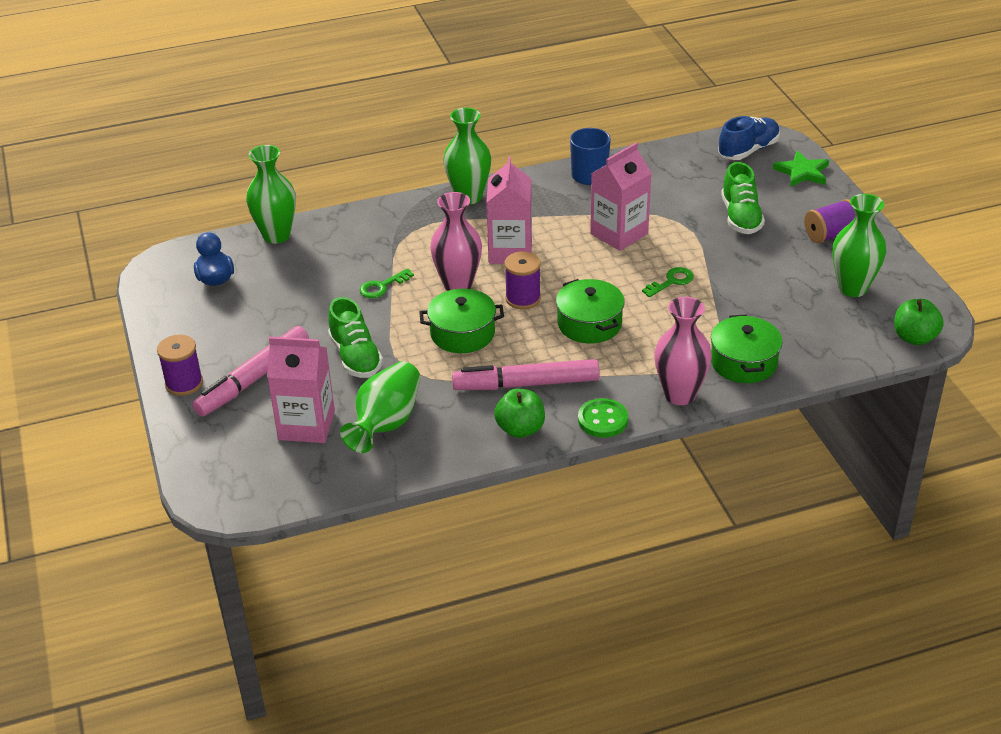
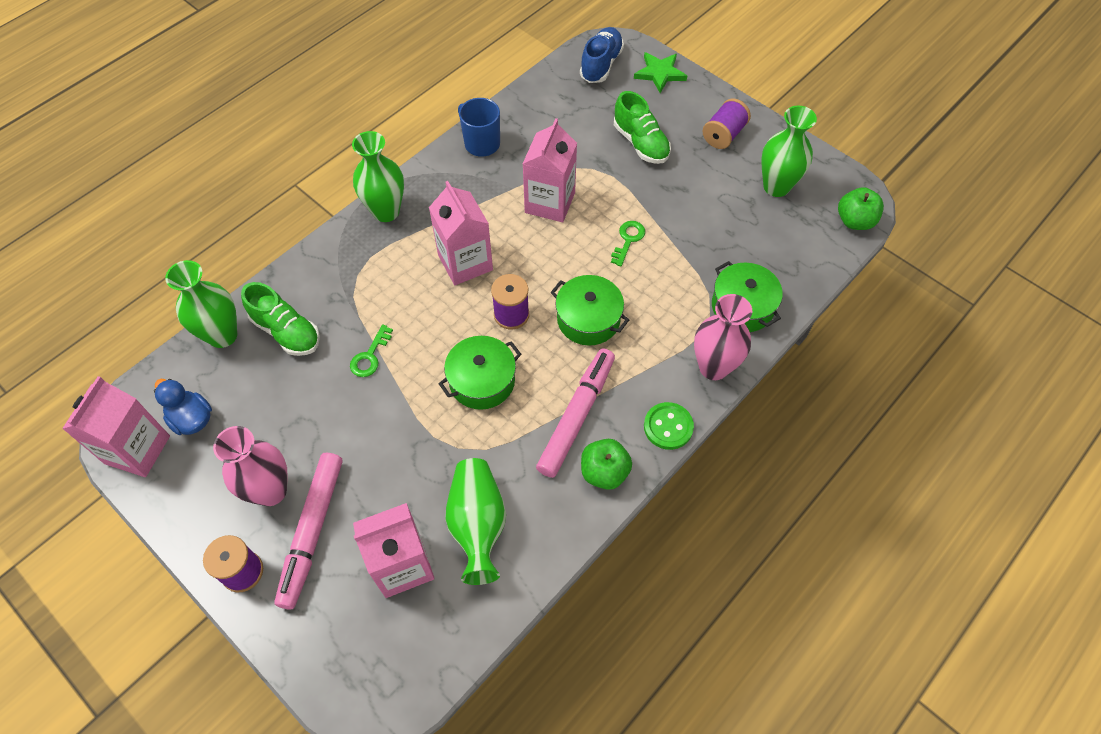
camera: 30 degrees left, 20 degrees up
green shoe [328,297,383,378] -> green shoe moved to [241,282,320,356]
pink vase [430,192,482,291] -> pink vase moved to [213,426,288,506]
pink marker [452,359,600,390] -> pink marker turned 150 degrees clockwise [536,349,615,478]
none -> pink carton [62,376,170,477]

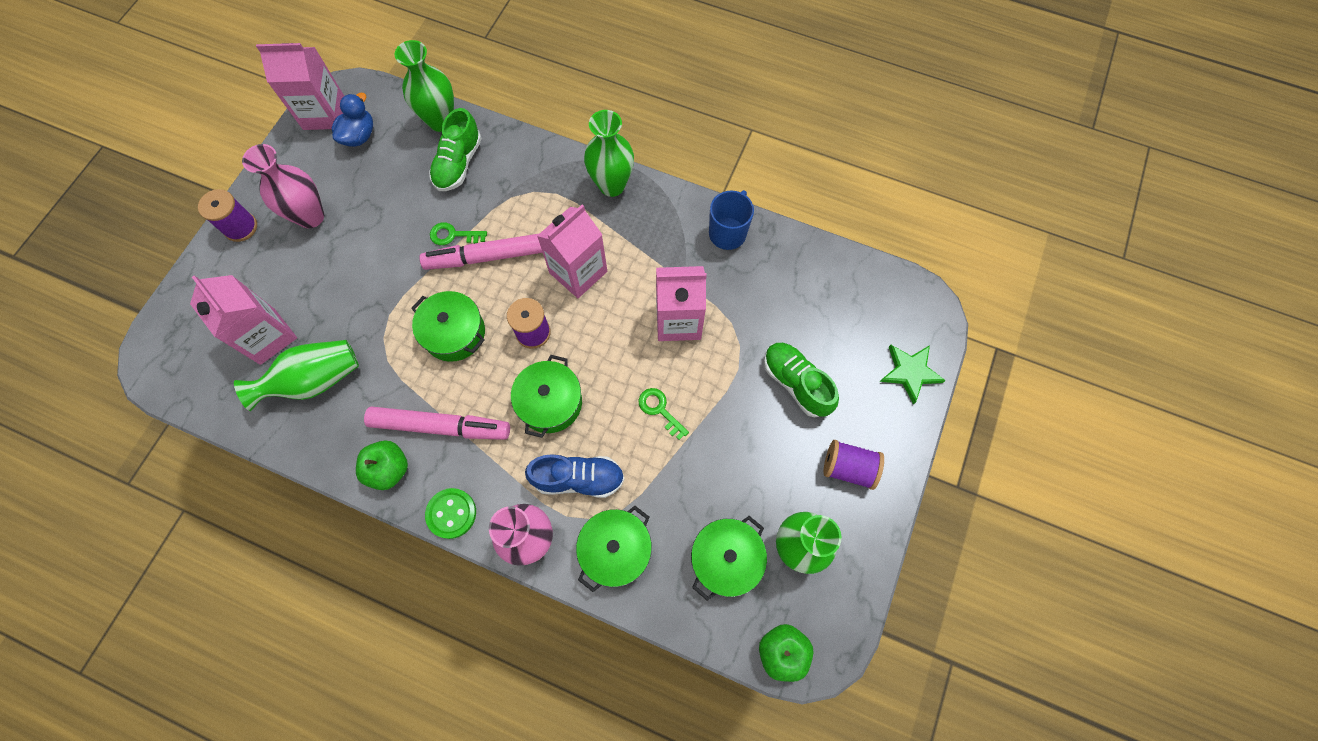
camera: 70 degrees right, 10 degrees up
pink marker [274,453,343,609] -> pink marker moved to [419,233,543,270]
blue shoe [580,27,624,83] -> blue shoe moved to [525,455,625,498]
green key [611,221,645,266] -> green key turned 135 degrees counterclockwise [638,388,689,440]
green shoe [614,91,671,164] -> green shoe turned 105 degrees clockwise [764,343,839,417]
none -> green pot [691,516,767,601]

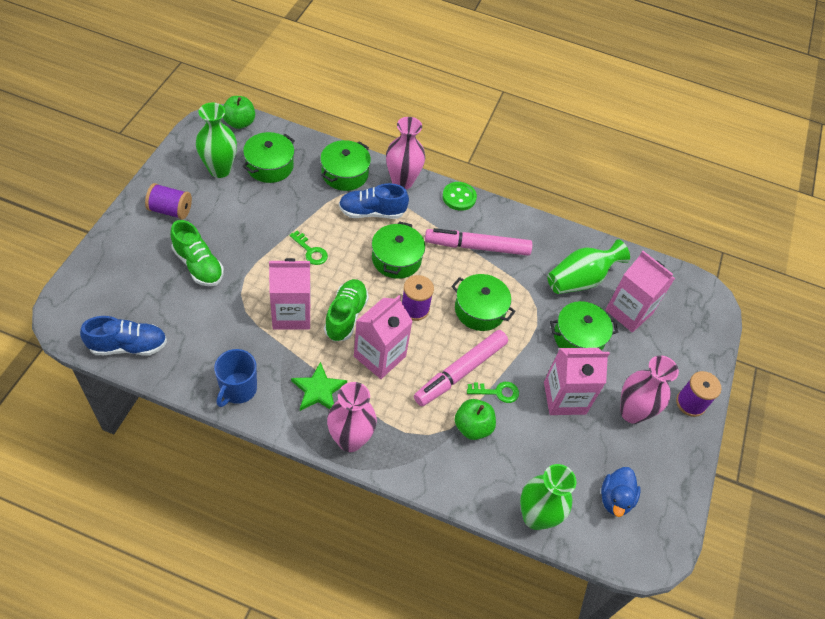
camera: 170 degrees right, 15 degrees down
pink carton [256,43,344,130] -> pink carton moved to [544,348,610,415]
green apple [356,441,408,490] -> green apple moved to [455,399,496,440]
pink marker [419,233,543,270] -> pink marker turned 150 degrees clockwise [414,330,508,406]
green shoe [429,108,482,191] -> green shoe moved to [324,279,369,341]
green vase [584,110,634,197] -> pink vase [327,382,377,452]
green star [880,345,946,404] -> green star moved to [291,362,347,411]
none -> blue shoe [80,316,167,356]
none -> green pot [550,301,618,350]

